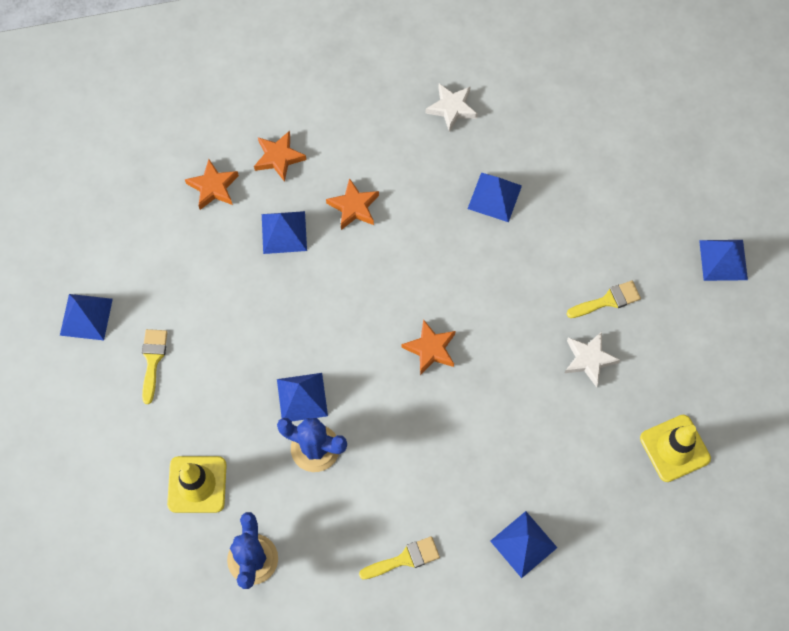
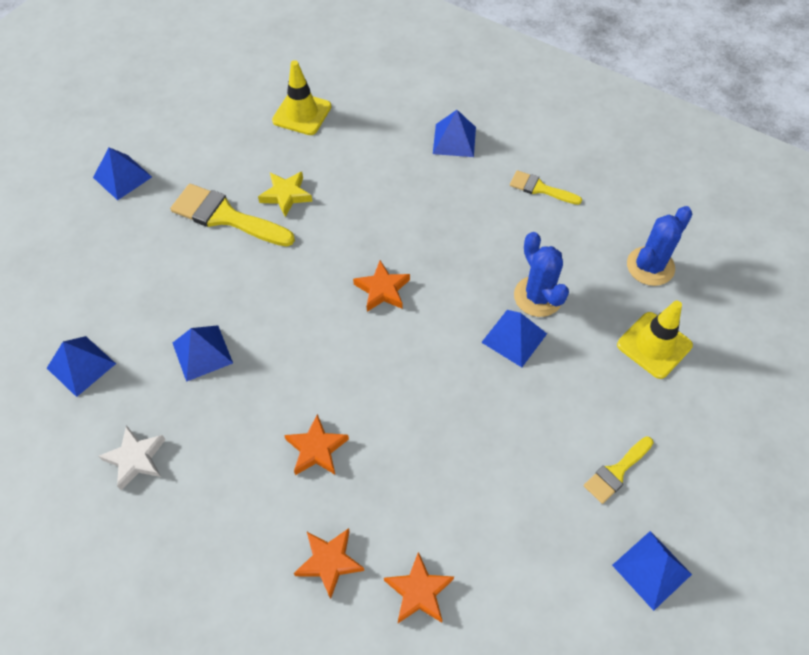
camera: 135 degrees left, 10 degrees down
blue pyramid [262,211,307,254] -> blue pyramid moved to [47,336,116,397]
white star [565,331,620,387] -> yellow star [258,172,312,217]
yellow brush [567,280,641,318] -> yellow brush [170,184,295,246], size x1.76

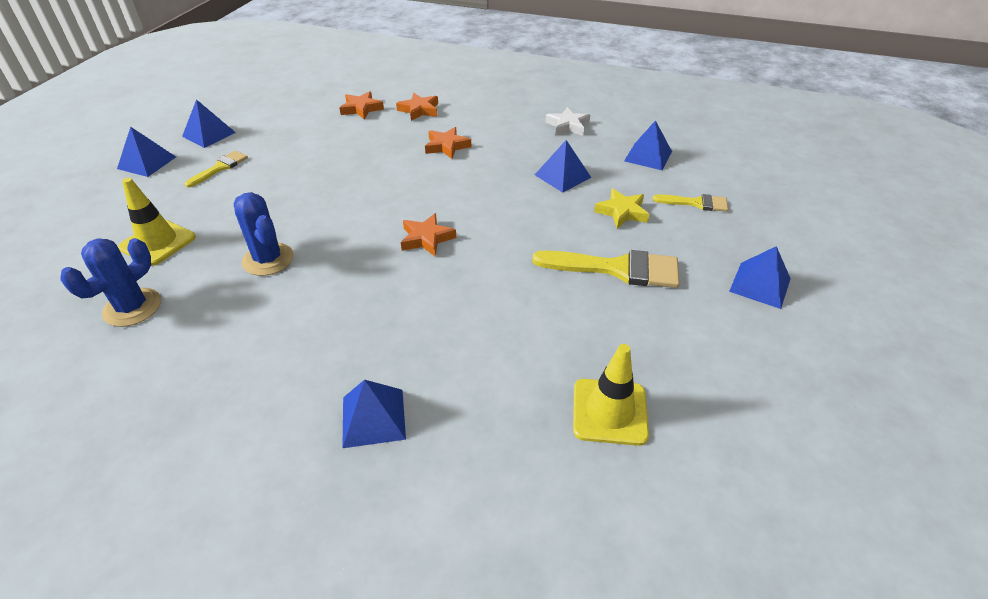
camera: 165 degrees right, 15 degrees down
yellow star [258,172,312,217] -> yellow star moved to [594,189,650,228]
blue pyramid [481,310,547,367] -> blue pyramid moved to [117,127,176,177]
yellow brush [510,170,582,205] -> yellow brush moved to [653,194,728,212]

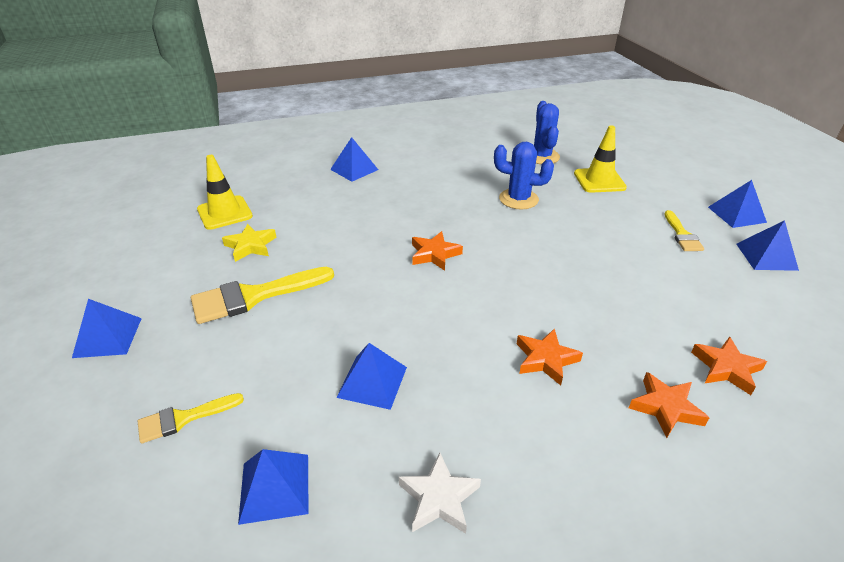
camera: 145 degrees right, 5 degrees down
yellow star [594,189,650,228] -> yellow star moved to [222,224,277,262]

